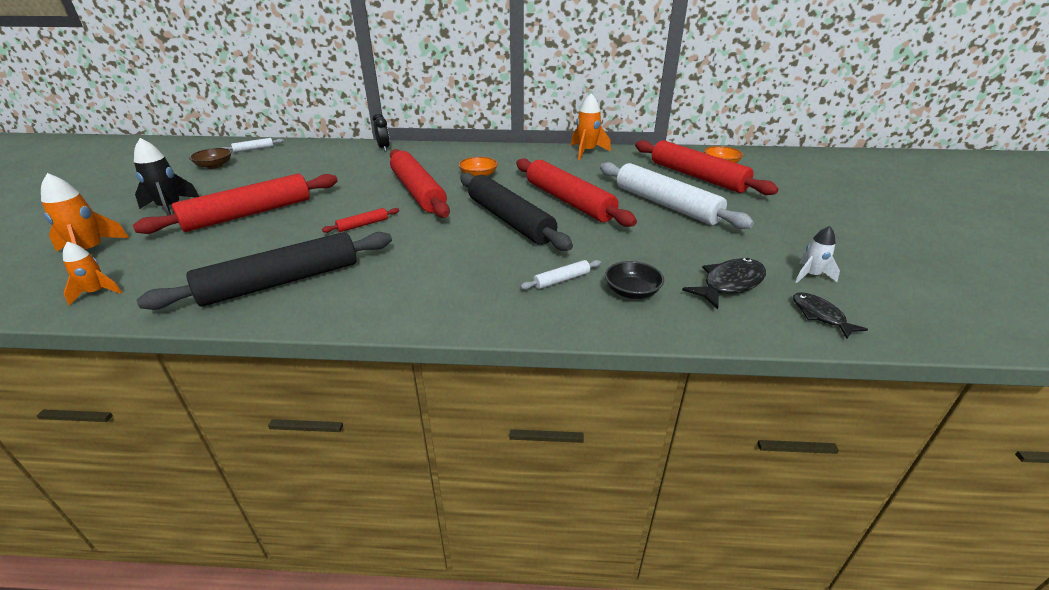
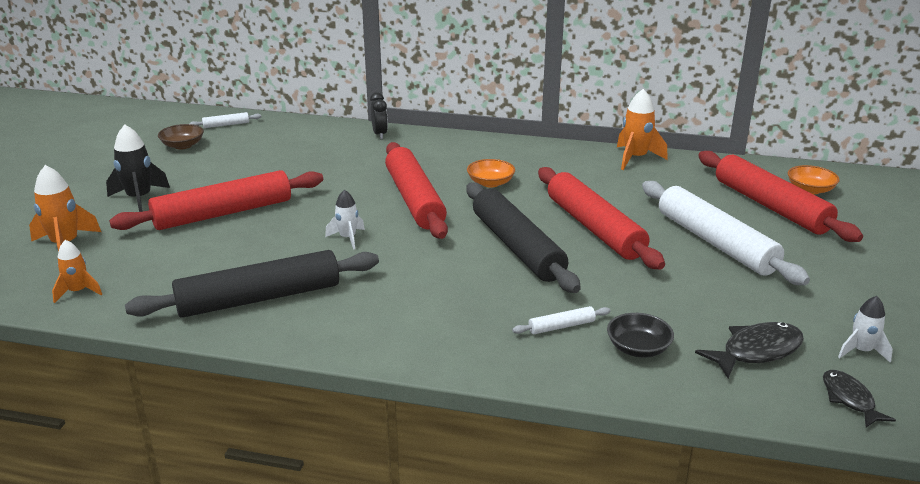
camera: 10 degrees right, 5 degrees down
red rolling pin [322,208,399,233] -> white rocket [325,190,365,250]

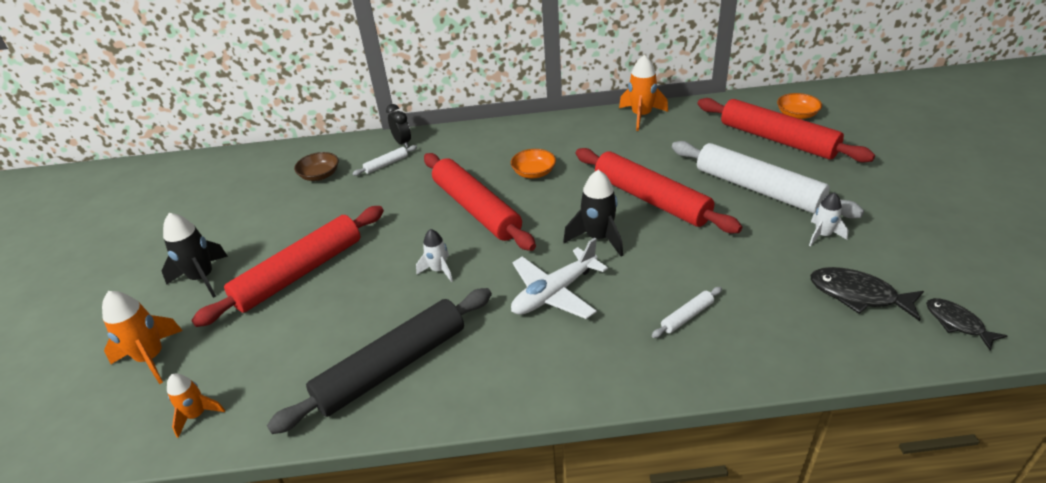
camera: 15 degrees left, 10 degrees up
brown bowl [158,124,204,150] -> brown bowl moved to [294,152,339,181]
white rolling pin [189,112,261,128] -> white rolling pin moved to [352,145,417,176]
black rolling pin [466,182,581,293] -> black rocket [563,170,623,257]
black bowl [607,313,674,357] -> none
black fish [695,322,804,379] -> black fish turned 105 degrees counterclockwise [810,267,924,321]
white rocket [838,296,893,363] -> white rocket moved to [809,192,848,246]
none -> white plane [511,238,608,319]

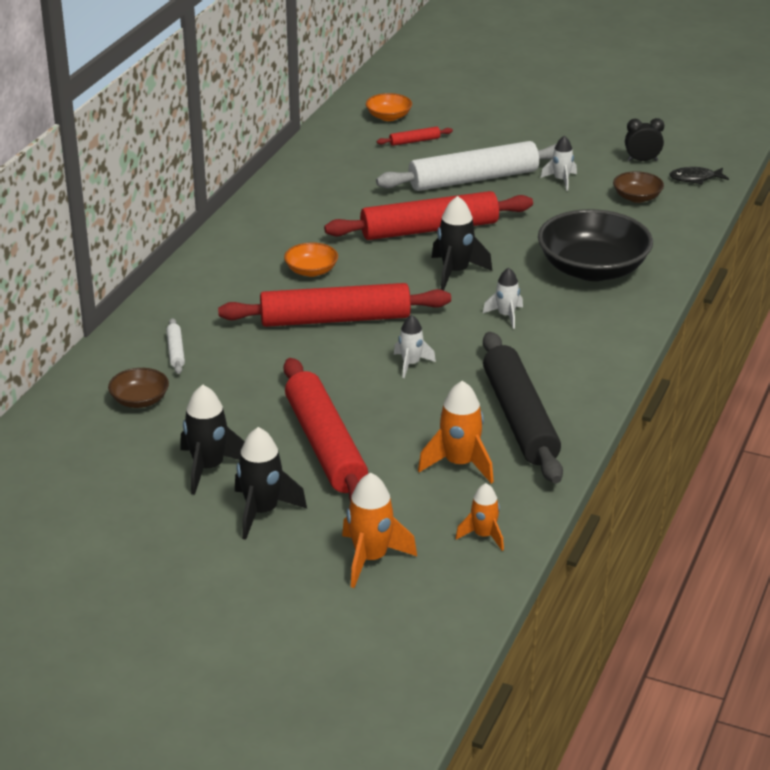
camera: 65 degrees left, 5 degrees down
black clock [386,104,411,148] -> black clock moved to [625,118,664,162]
white plane [511,238,608,319] -> white rocket [483,268,523,329]
orange rocket [619,55,668,131] -> orange rocket moved to [418,381,494,484]
white rolling pin [652,287,722,338] -> black bowl [538,209,653,281]
red rolling pin [698,98,875,162] -> red rolling pin [377,127,453,146], size x0.41
black fish [810,267,924,321] -> brown bowl [613,171,664,203]
none -> black rocket [180,385,245,495]

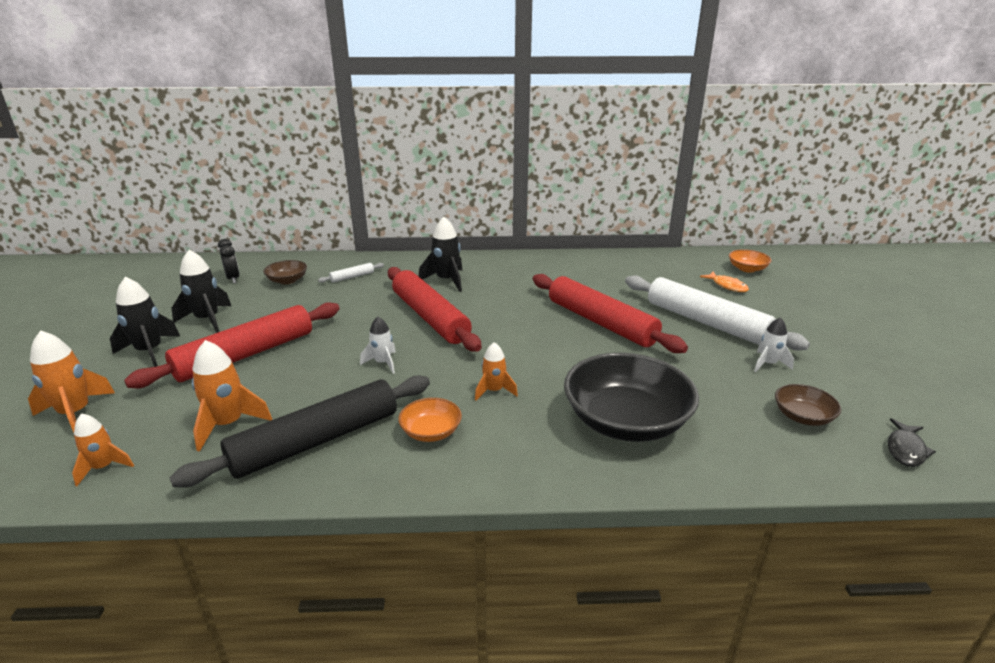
camera: 65 degrees right, 5 degrees down
orange bowl [284,242,338,277] -> orange bowl moved to [398,398,462,442]
red rolling pin [377,127,453,146] -> orange fish [700,272,749,292]
black rocket [432,196,492,290] -> black rocket moved to [419,217,462,292]
white rocket [483,268,523,329] -> orange rocket [475,342,518,401]
black clock [625,118,664,162] -> black clock moved to [218,239,240,283]
black fish [669,167,729,184] -> black fish turned 120 degrees counterclockwise [888,418,936,467]

